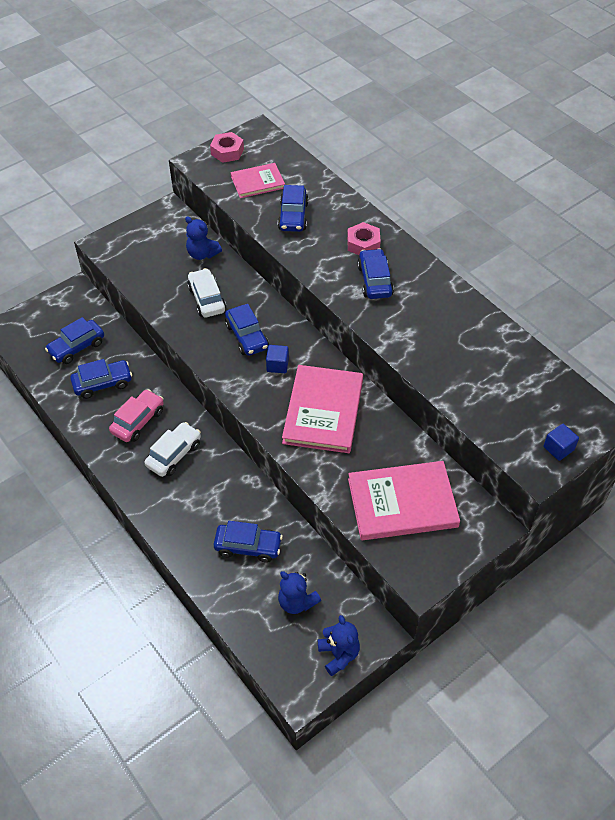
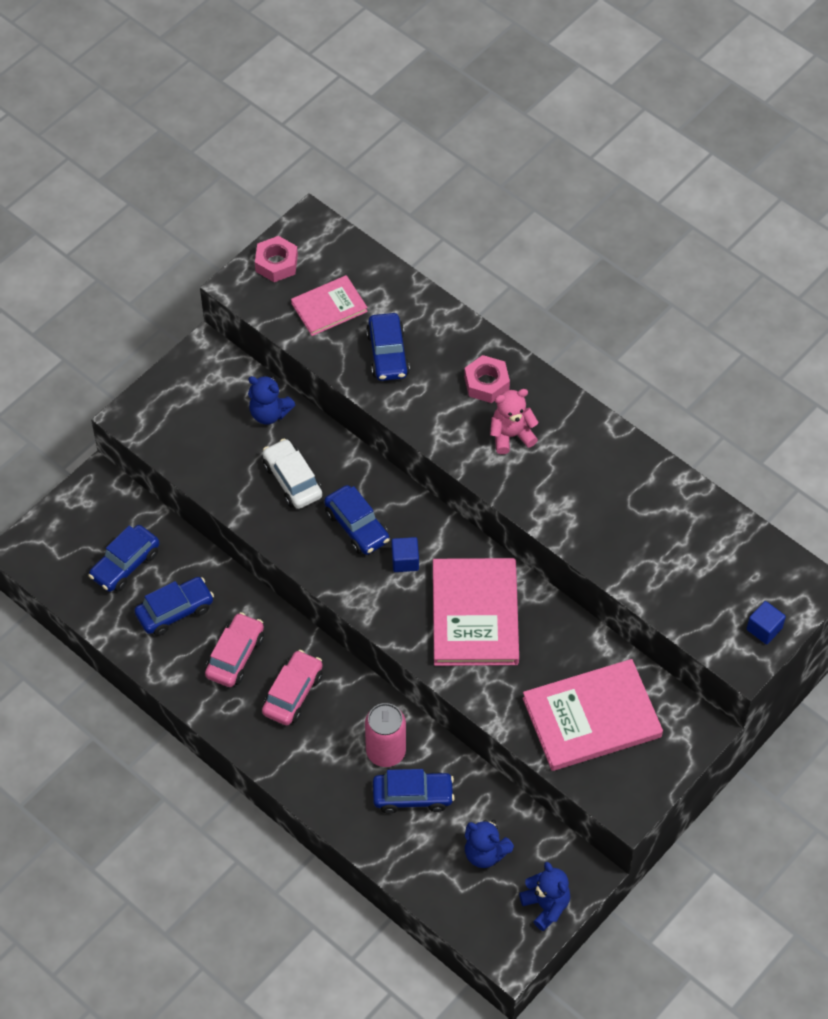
camera: 10 degrees left, 5 degrees up
white car [144,422,201,477] -> pink car [262,650,323,725]
blue car [357,248,394,299] -> pink teddy bear [490,389,539,454]
none -> pink can [365,703,406,767]

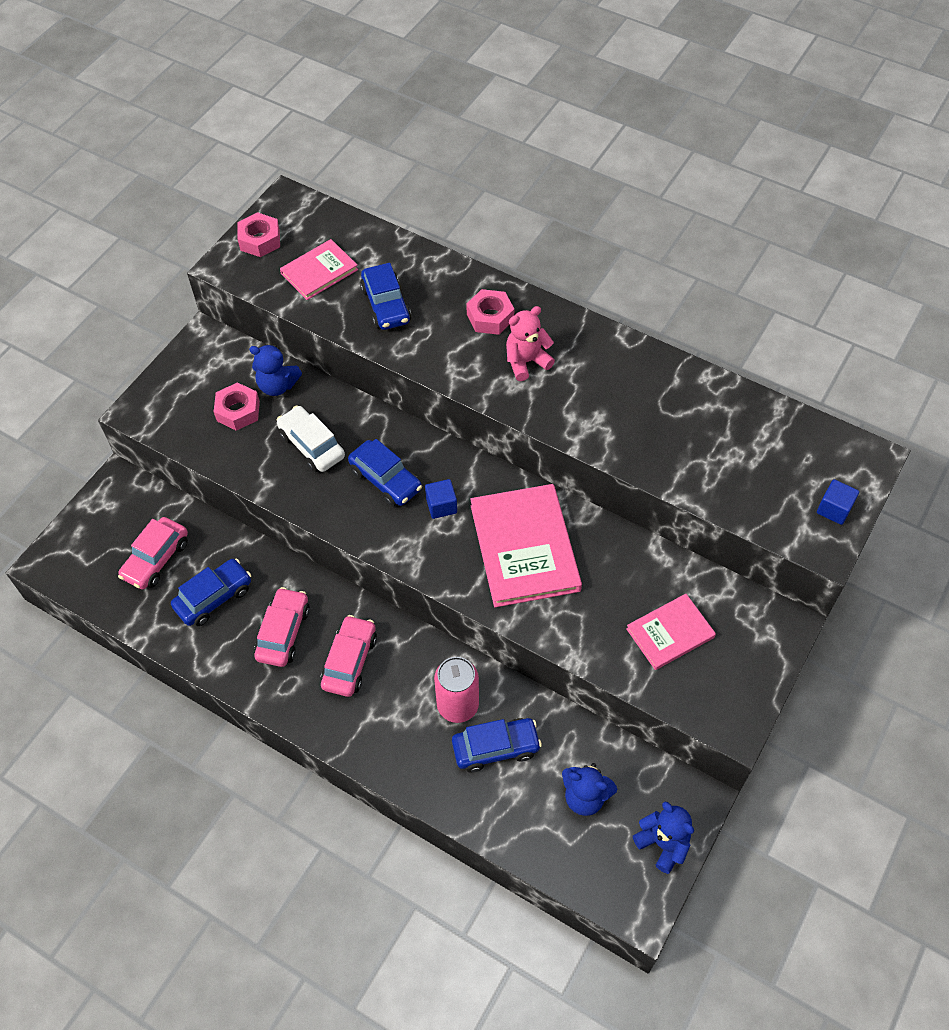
camera: 10 degrees left, 0 degrees up
blue car [88,525,159,592] -> pink car [118,517,188,590]
pink book [523,659,663,771] -> pink book [626,594,716,670], size x0.58
none -> pink nut [214,382,260,431]

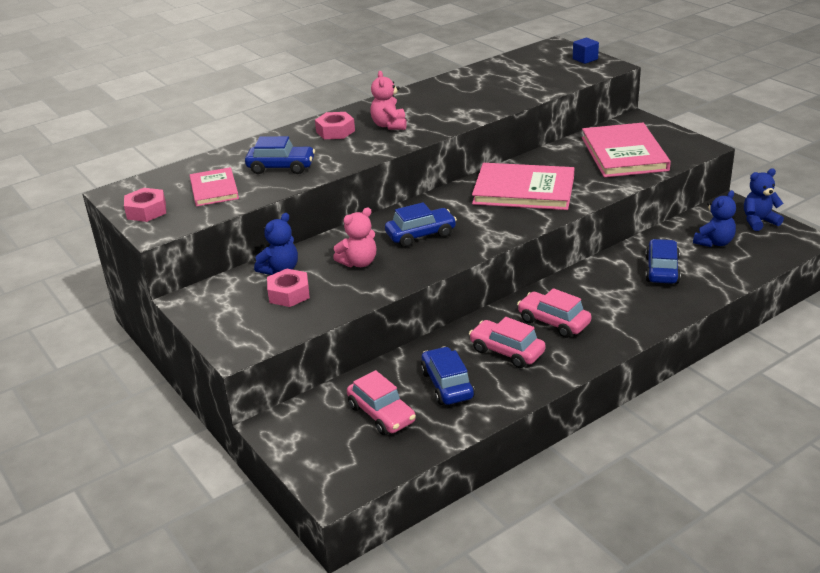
camera: 65 degrees left, 25 degrees down
white car [276,405,345,472] -> pink teddy bear [333,207,376,267]
blue cube [425,479,457,519] -> none
pink can [434,657,479,723] -> none
pink book [626,594,716,670] -> pink book [582,123,671,177], size x1.74

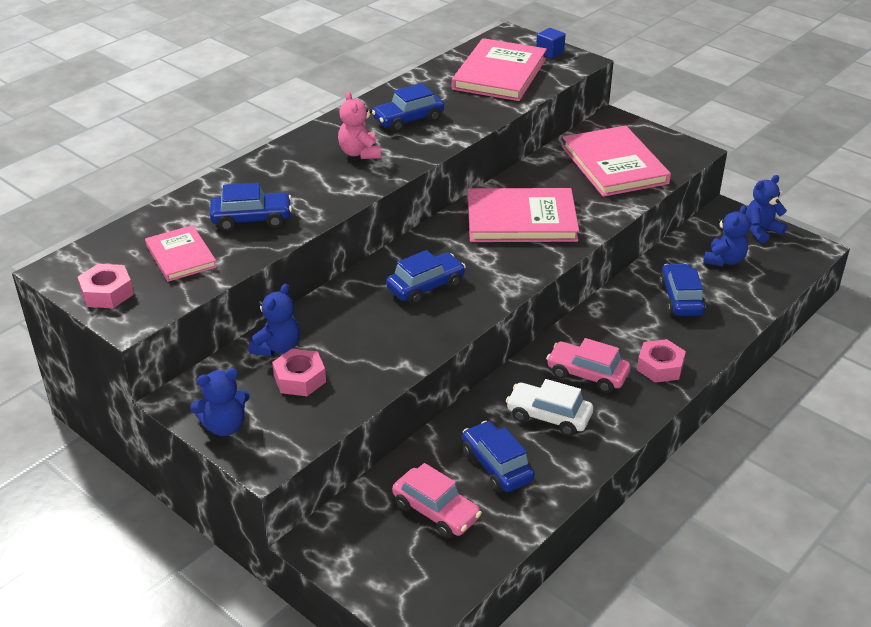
camera: 15 degrees left, 5 degrees up
pink nut [315,112,355,139] -> pink nut moved to [637,339,686,383]
pink teddy bear [333,207,376,267] -> none
pink car [469,317,546,368] -> white car [506,379,593,436]
none -> blue teddy bear [190,368,250,436]
none -> blue car [372,83,444,132]
none -> pink book [452,38,547,101]

